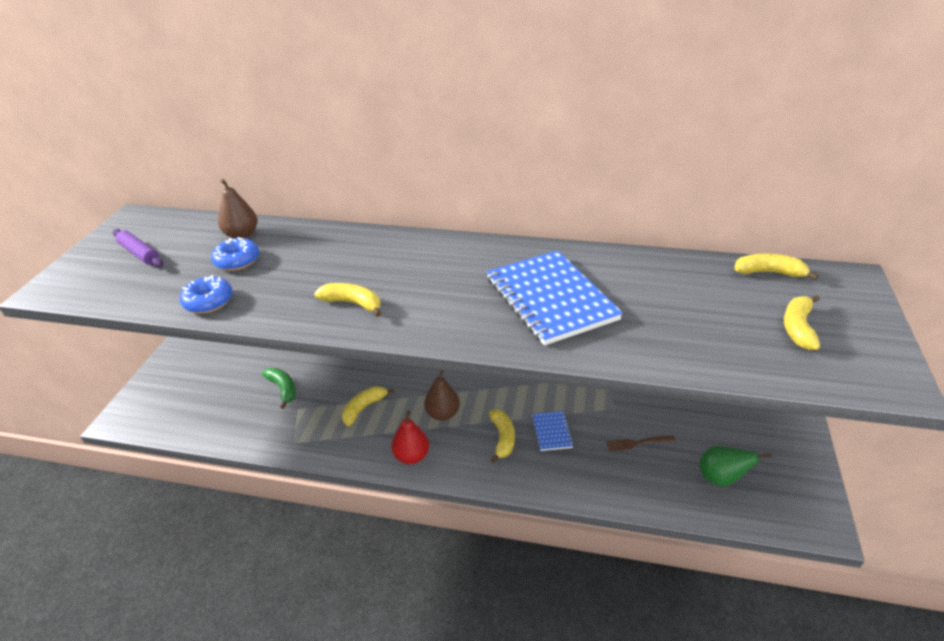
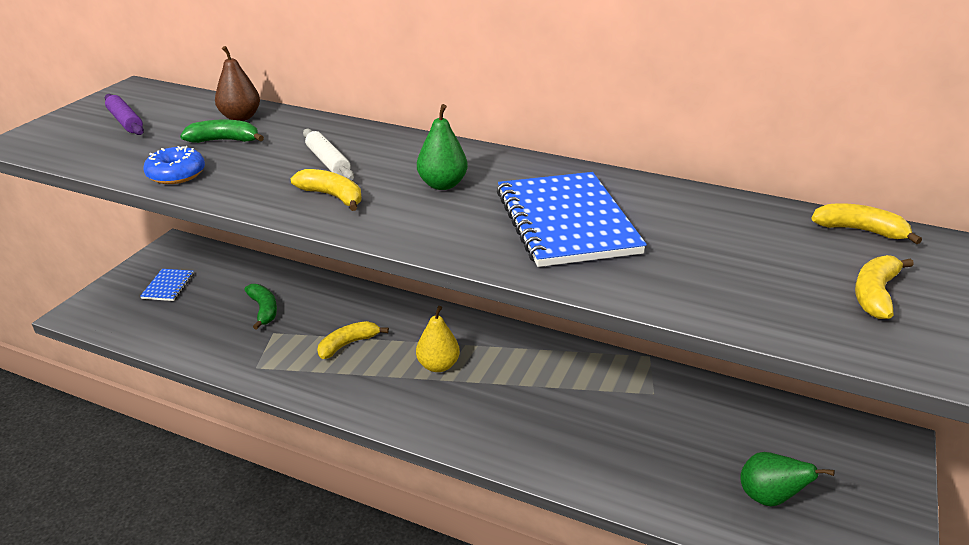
camera: 10 degrees right, 5 degrees down
blue donut [211,237,259,271] -> green banana [180,120,264,143]
red pear [391,411,429,464] -> none
brown pear [424,370,460,421] -> yellow pear [416,306,460,372]
yellow banana [489,410,515,463] -> none
blue notebook [532,411,574,451] -> blue notebook moved to [140,269,194,301]
brown fork [606,436,675,451] -> none
none -> white rolling pin [303,129,354,180]
none -> green pear [417,104,468,190]

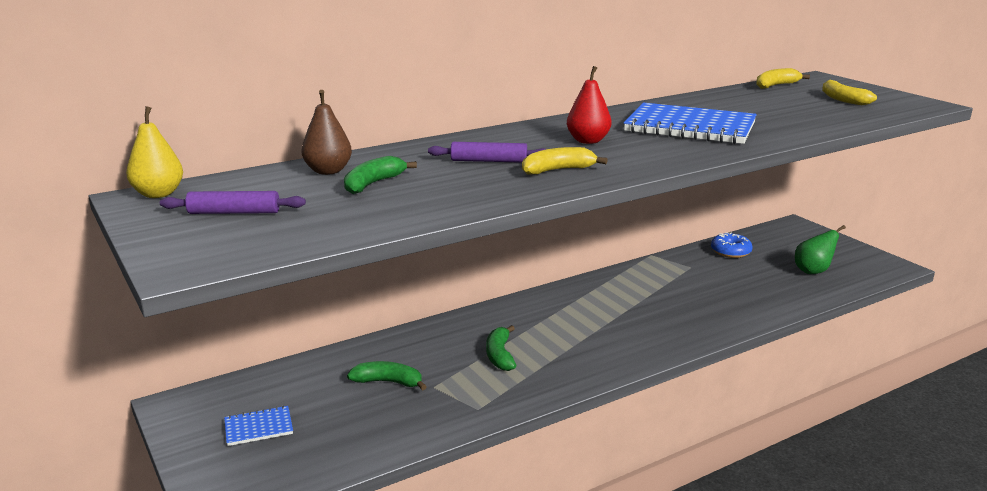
camera: 55 degrees left, 10 degrees down
blue notebook [140,269,194,301] -> blue notebook turned 60 degrees counterclockwise [224,406,293,446]
blue donut [143,146,205,184] -> blue donut moved to [711,232,753,258]
white rolling pin [303,129,354,180] -> purple rolling pin [428,142,546,163]
yellow banana [317,321,389,359] -> green banana [486,325,516,371]
yellow pear [416,306,460,372] -> yellow pear moved to [126,106,183,198]
green pear [417,104,468,190] -> red pear [567,66,611,144]

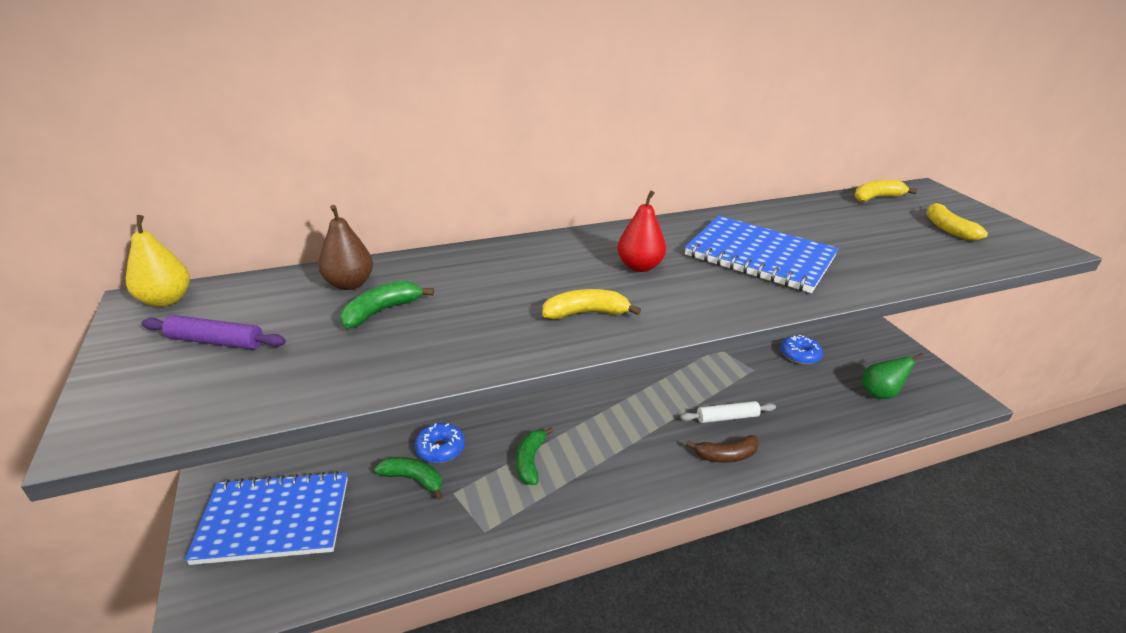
camera: 10 degrees right, 10 degrees up
blue notebook [224,406,293,446] -> blue notebook [185,471,348,565], size x2.17
purple rolling pin [428,142,546,163] -> none
none -> blue donut [415,423,465,463]
none -> white rolling pin [680,401,776,423]
none -> brown banana [686,435,760,463]

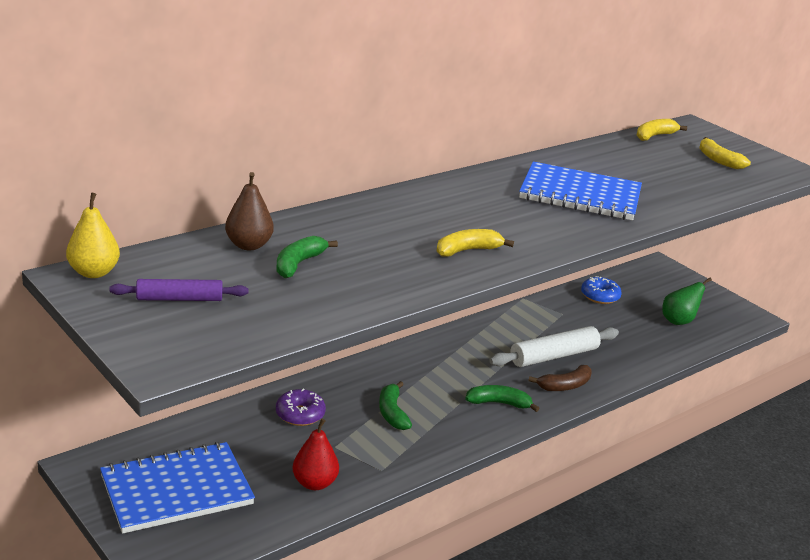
camera: 20 degrees left, 5 degrees down
green banana [374,457,443,500] -> green banana moved to [465,385,540,412]
blue donut [415,423,465,463] -> purple donut [276,388,326,426]
red pear [617,190,666,272] -> red pear moved to [293,419,339,490]
white rolling pin [680,401,776,423] -> white rolling pin [489,326,619,367], size x1.59

